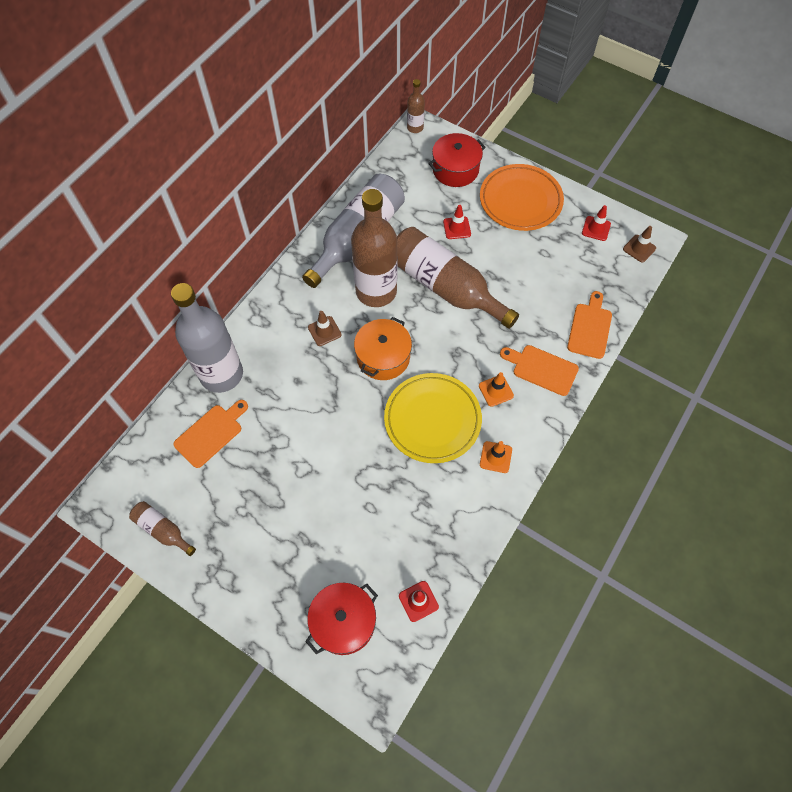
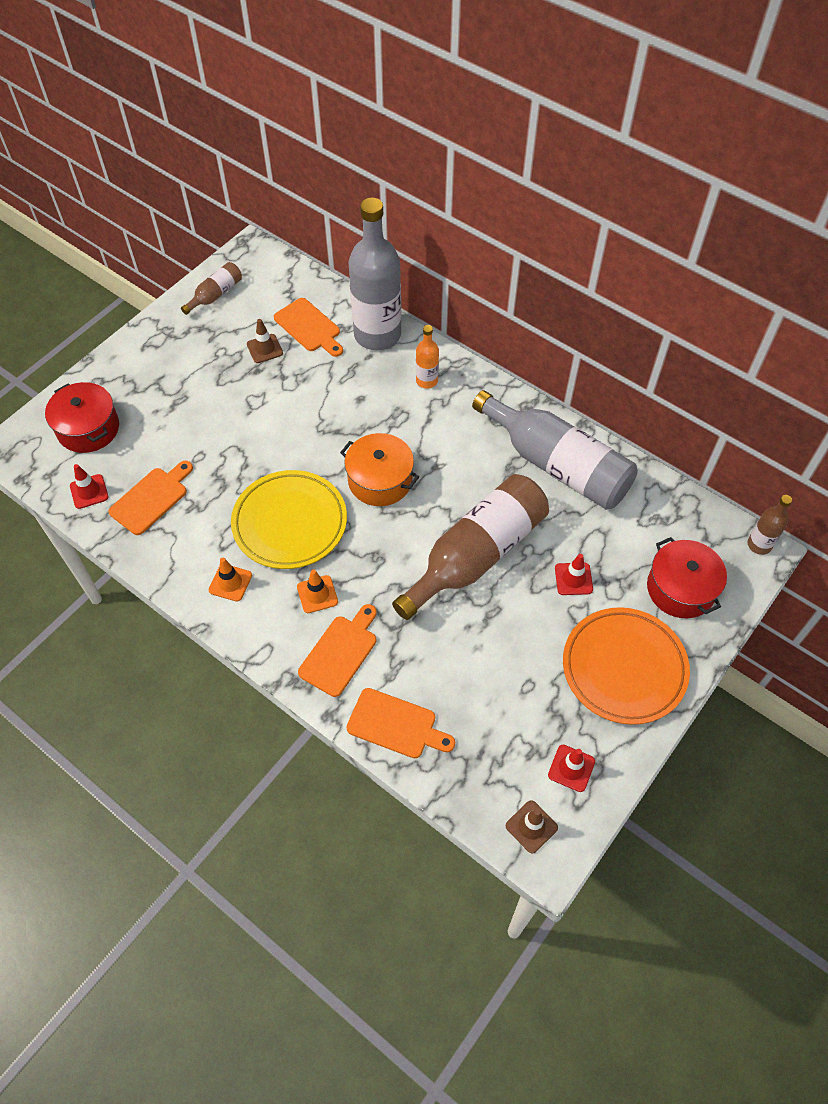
camera: 95 degrees right, 5 degrees down
brown traffic cone [308,311,342,346] -> brown traffic cone moved to [247,319,283,363]
brown bottle [351,189,398,307] -> none
none -> orange cutting board [108,461,193,535]
none -> orange bottle [416,325,439,389]

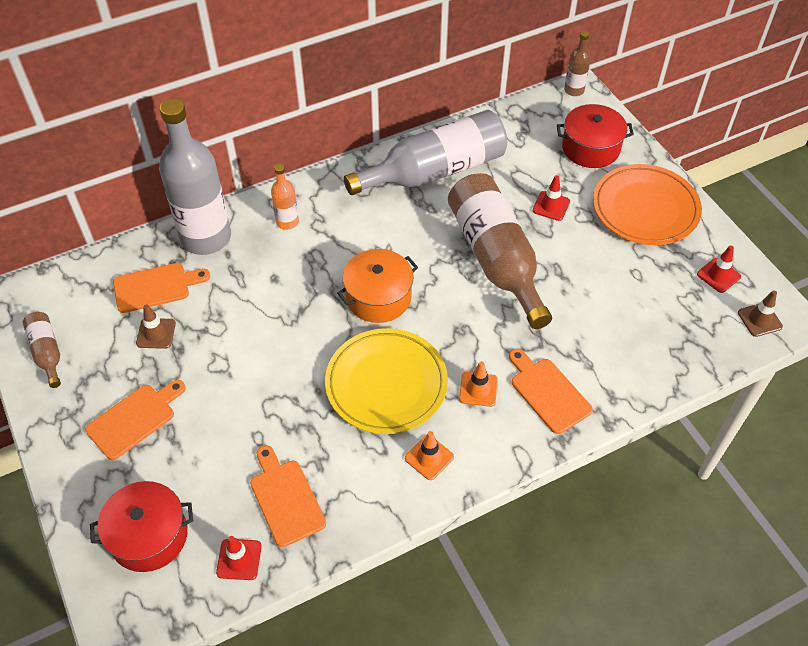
camera: 65 degrees left, 5 degrees down
orange cutting board [347,688,455,758] -> orange cutting board moved to [85,380,186,460]

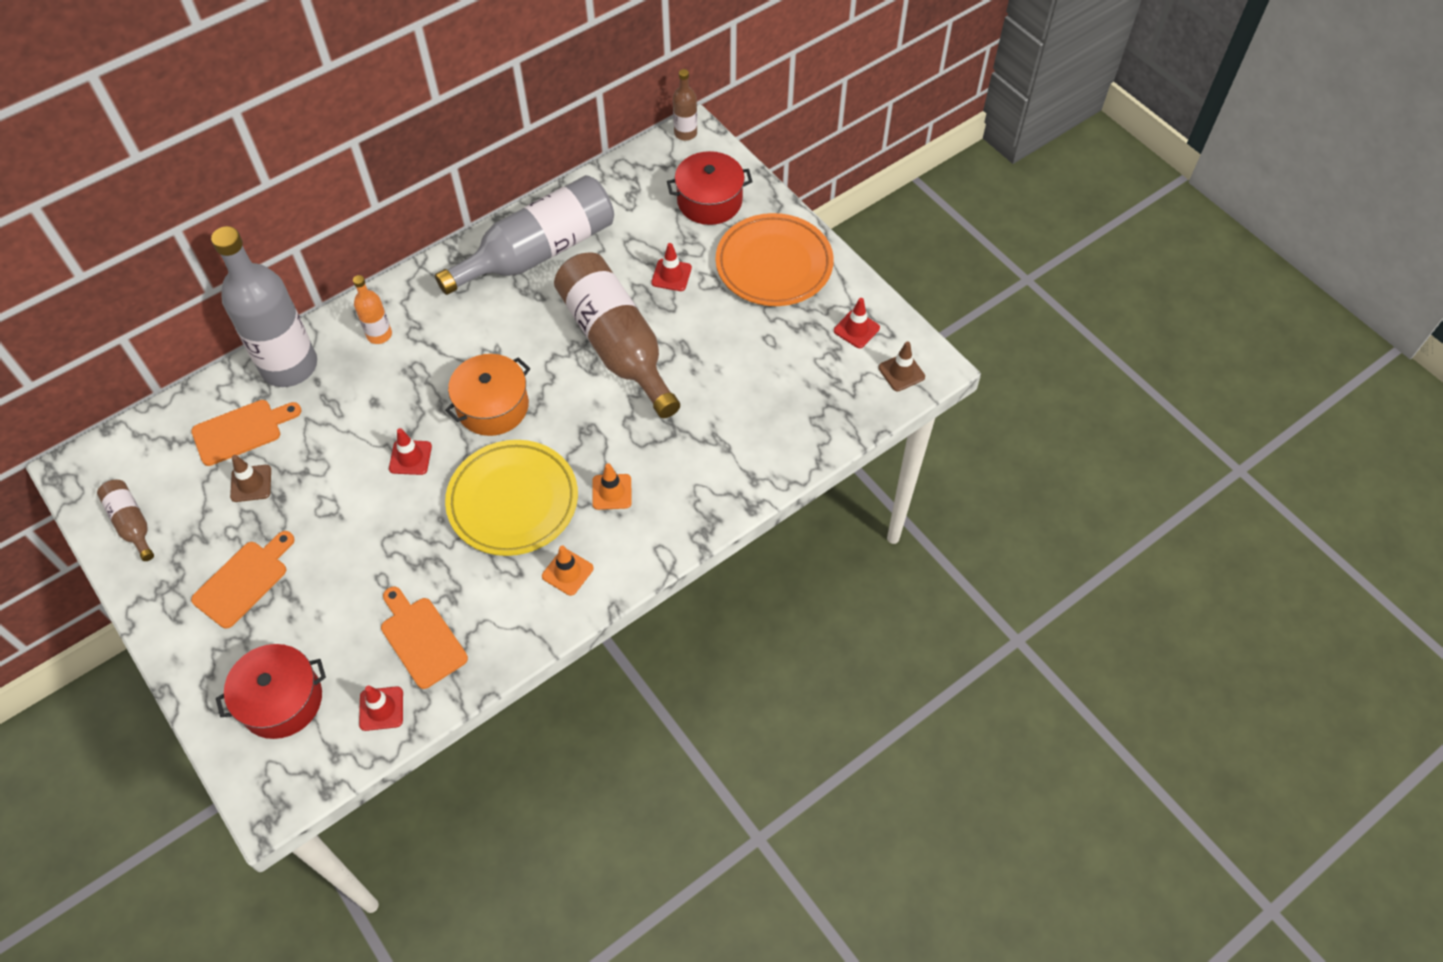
camera: 10 degrees left, 5 degrees up
orange cutting board [509,349,593,434] -> none
none -> red traffic cone [389,428,432,475]

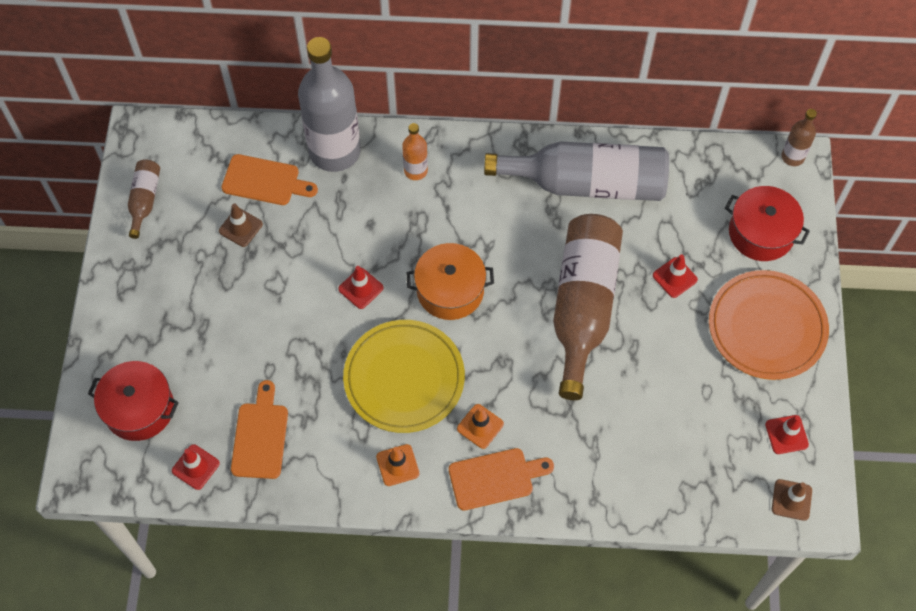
camera: 40 degrees right, 5 degrees up
orange cutting board [191,531,295,628] -> orange cutting board moved to [449,448,554,510]

